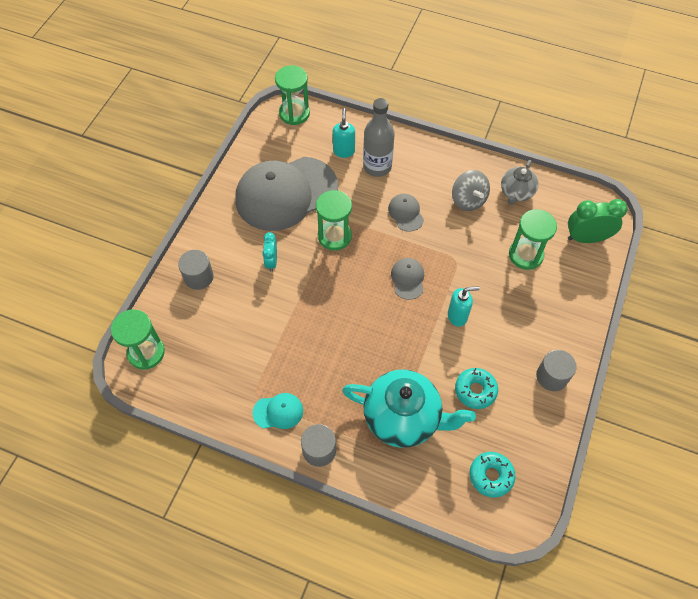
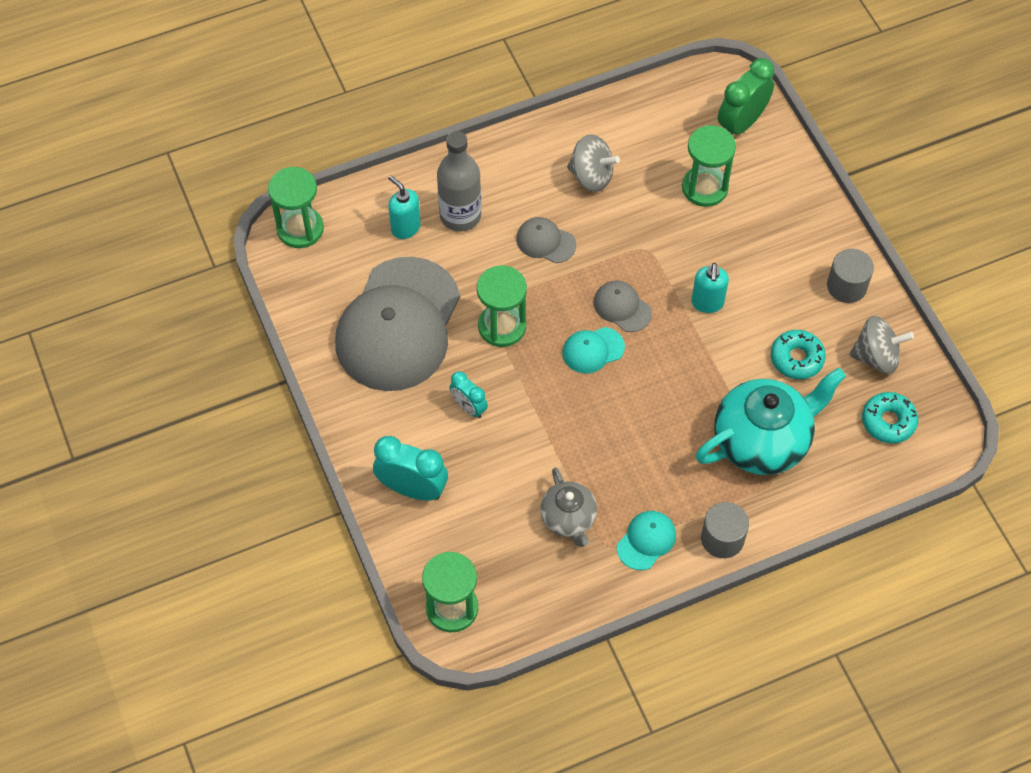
camera: 45 degrees left, 0 degrees up
grey cylinder [178,250,214,290] -> turquoise clock [373,436,448,501]
turquoise soap dispenser [448,286,480,327] -> turquoise soap dispenser turned 150 degrees clockwise [691,263,729,313]
grey teapot [501,160,538,205] -> grey teapot moved to [540,467,597,547]
none -> turquoise cap [563,327,625,373]
none -> grey spinning top [849,316,914,374]

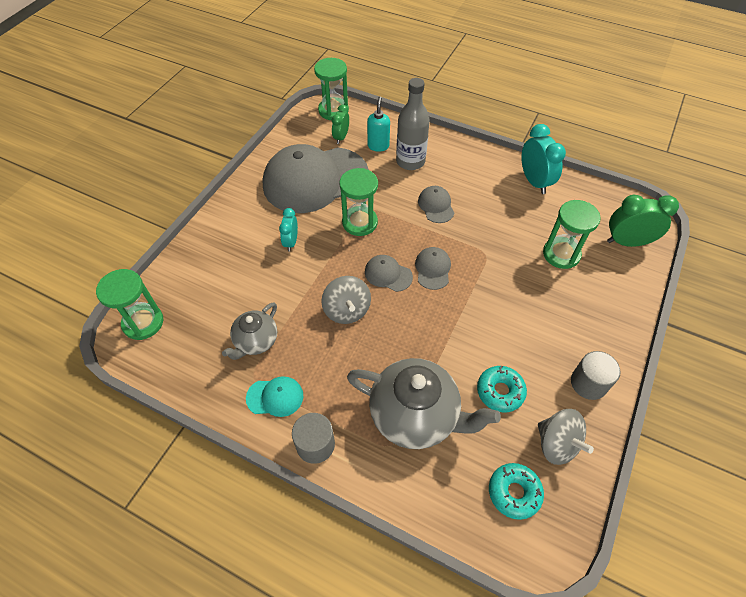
camera: 50 degrees right, 5 degrees down
turquoise clock [373,436,448,501] -> turquoise clock moved to [521,124,566,194]
turquoise cap [563,327,625,373] -> grey cap [365,255,413,292]
grey spinning top [567,134,620,192] -> grey spinning top moved to [321,276,371,324]
turquoise soap dispenser [691,263,729,313] -> none
turquoise teapot [696,368,846,475] -> grey teapot [347,358,501,449]
none -> green clock [332,105,349,144]

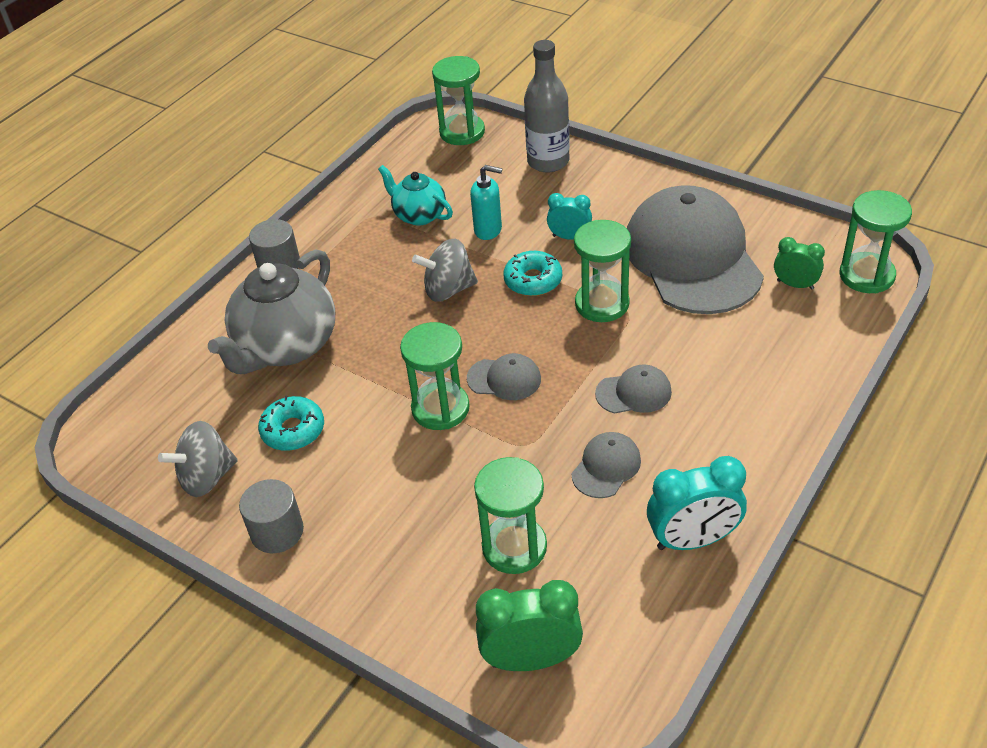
camera: 100 degrees right, 10 degrees down
grey teapot [222,302,277,360] -> turquoise teapot [378,165,453,226]
turquoise cap [246,376,304,417] -> none
grey cap [365,255,413,292] -> grey cap moved to [571,432,641,498]
turquoise soap dispenser [367,97,390,152] -> turquoise soap dispenser moved to [470,165,502,240]
grey bottle [396,78,430,170] -> grey bottle moved to [524,40,570,173]
turquoise donut [489,463,544,520] -> turquoise donut moved to [503,251,562,296]
green clock [607,195,679,247] -> green clock turned 105 degrees counterclockwise [476,580,583,671]
none -> green hourglass [400,322,470,430]

